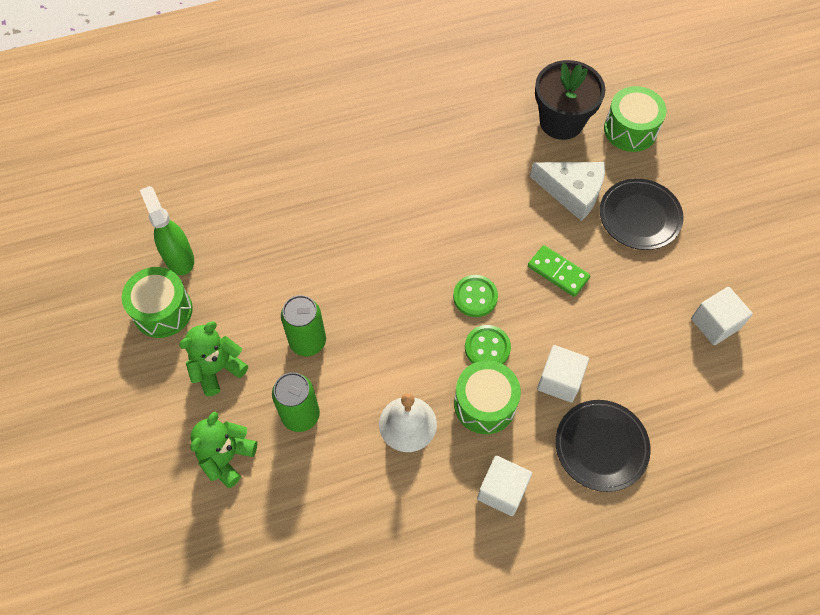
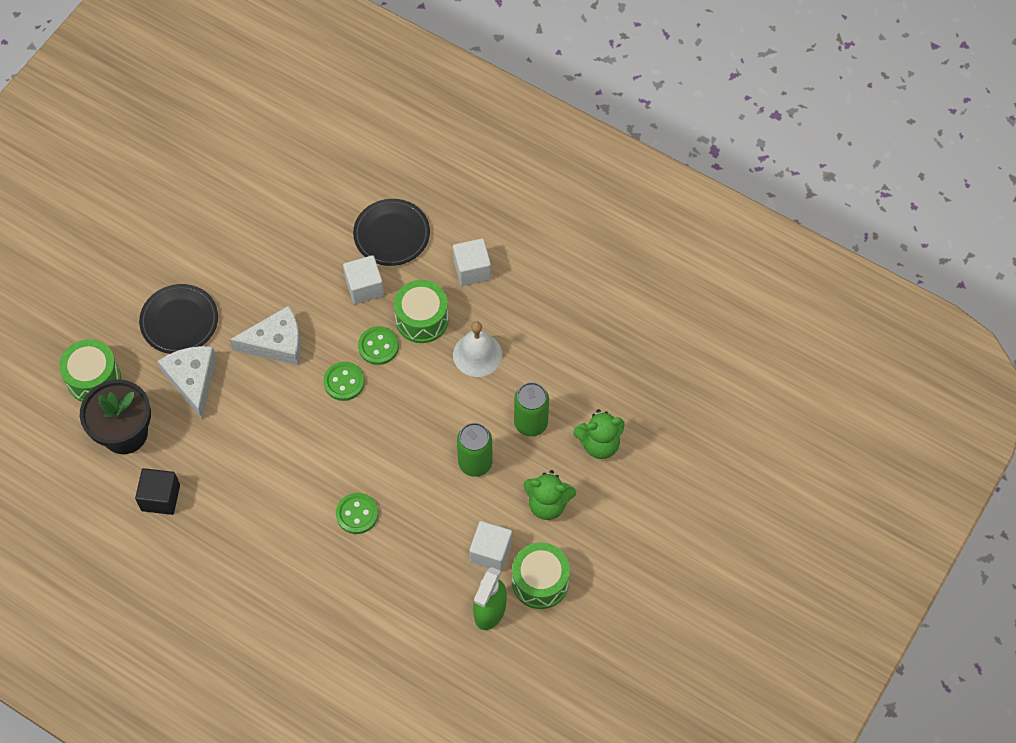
camera: 130 degrees left, 0 degrees up
green domino [528,245,590,297] -> white cheese [230,305,301,365]
white cube [691,287,753,345] -> white cube moved to [469,521,512,572]
none -> black cube [135,468,180,515]
none -> green button [336,493,378,534]

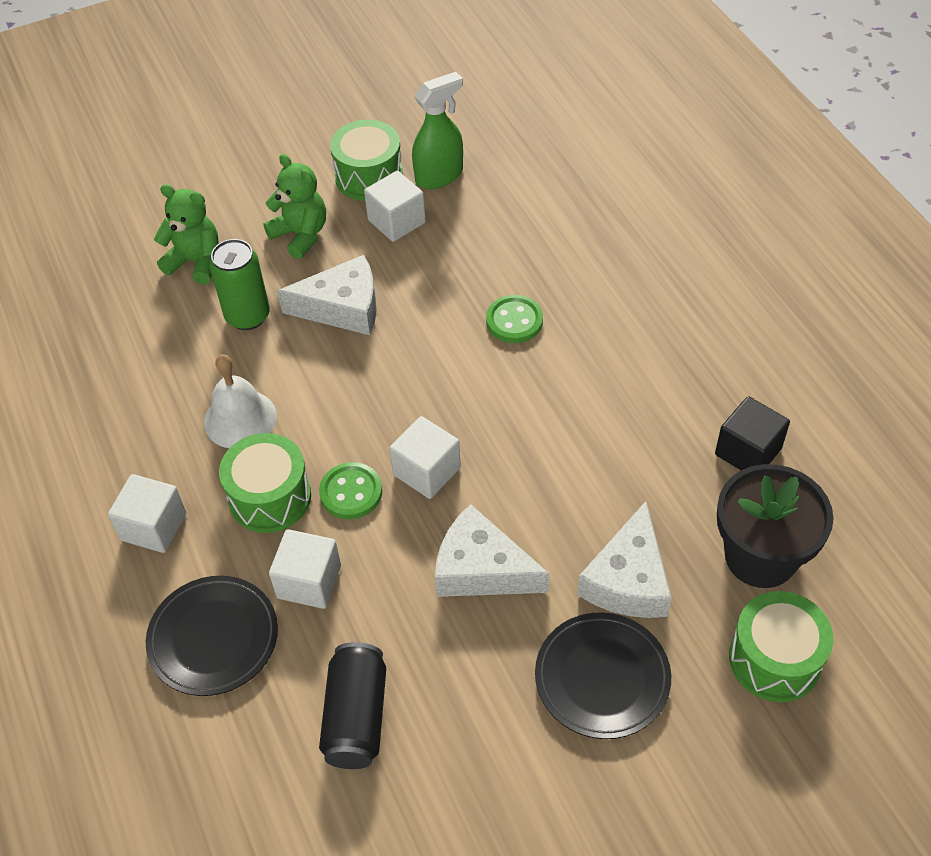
camera: 145 degrees left, 10 degrees down
green button [323,362,365,401] -> white cube [390,416,461,499]
green can [457,423,493,477] -> white cheese [277,255,377,335]
none -> black can [319,642,386,769]

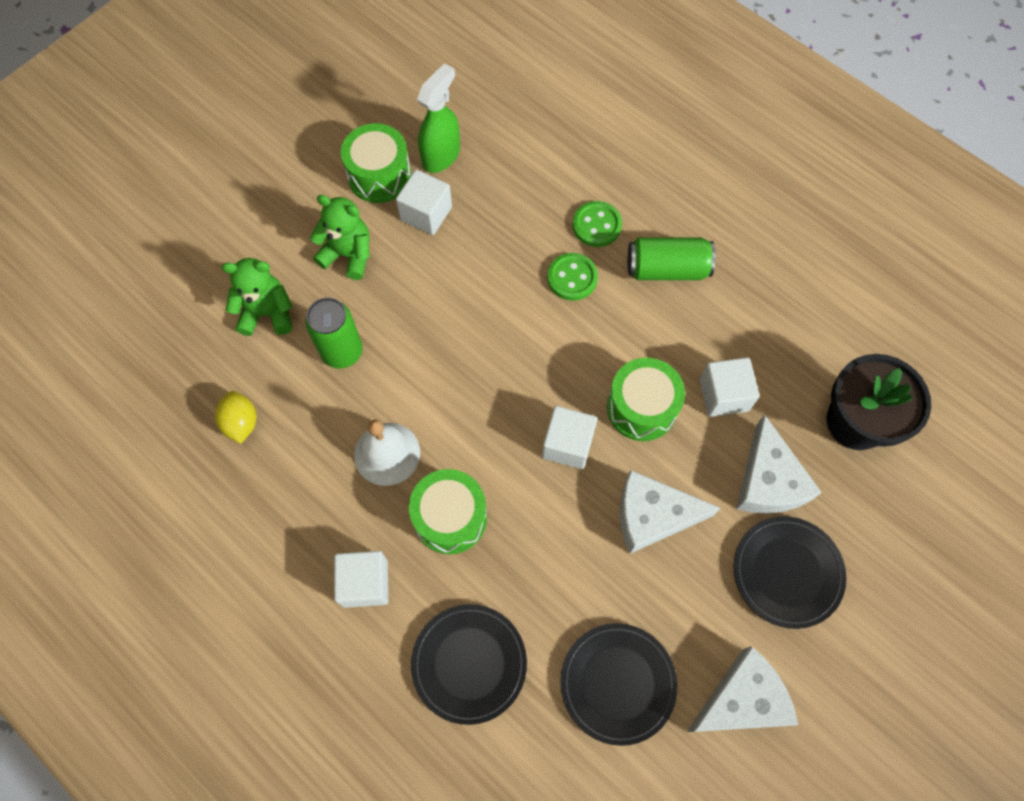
camera: 25 degrees left, 15 degrees up
white cube [269,529,341,609] -> white cube moved to [700,357,760,417]
white cheese [277,255,377,335] -> white cheese moved to [687,646,798,732]
green button [319,462,382,519] -> green button moved to [572,201,622,247]
black can [319,642,386,769] -> black plate [560,623,677,746]
black cube [715,396,790,470] -> none
green drum [729,591,833,702] -> green drum moved to [607,358,685,441]
none -> yellow lemon [215,391,256,444]
none -> green can [628,238,716,280]

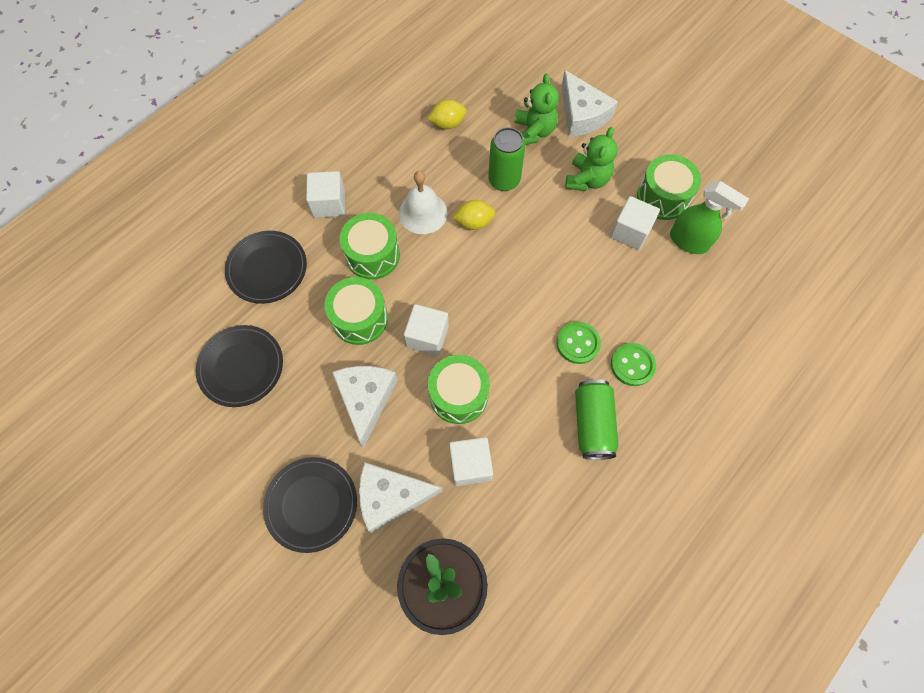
camera: 90 degrees right, 0 degrees up
white cheese [687,646,798,732] -> white cheese moved to [561,70,618,137]
none -> green drum [325,277,388,345]
none -> yellow lemon [453,200,495,230]

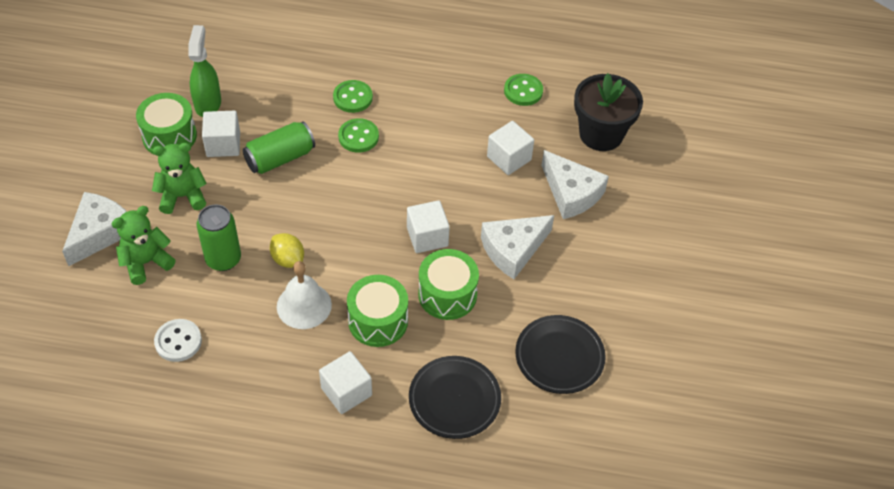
camera: 125 degrees left, 15 degrees down
black plate [263,457,357,553] -> none
yellow lemon [428,99,467,129] -> white button [154,319,202,362]
green drum [428,355,490,424] -> none
green can [575,379,619,460] -> green can moved to [243,121,315,174]
none -> green button [504,74,543,106]

